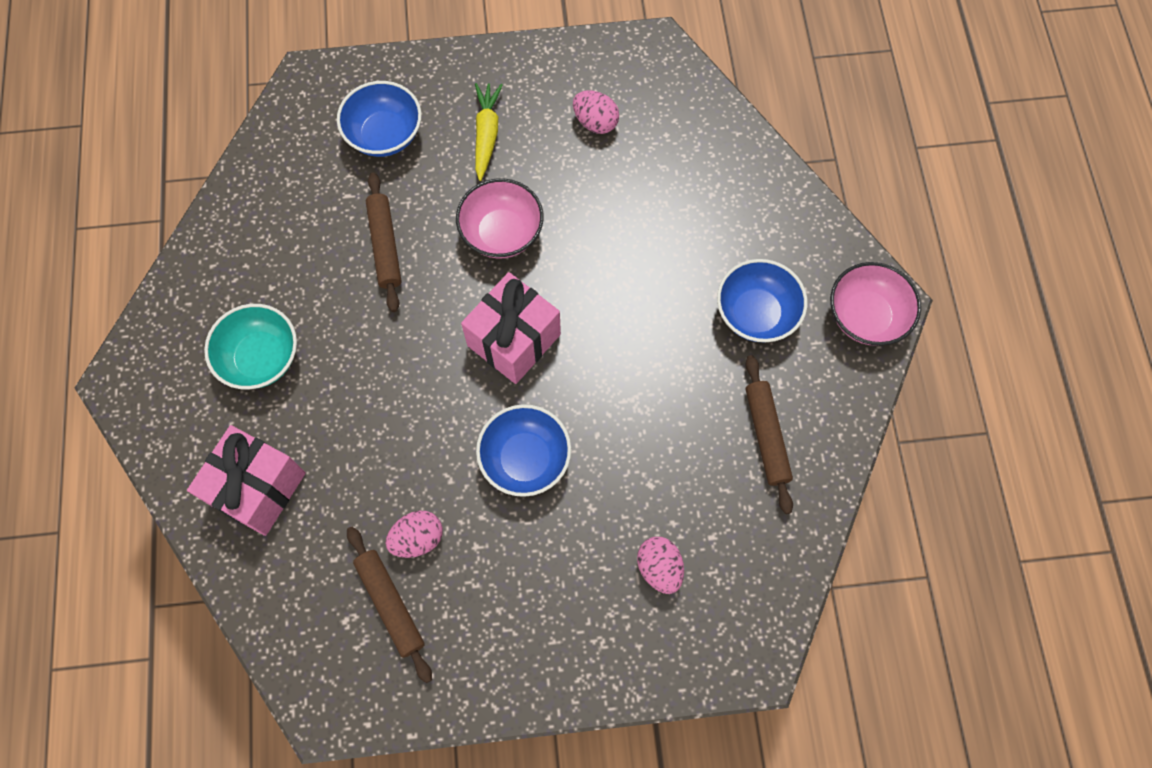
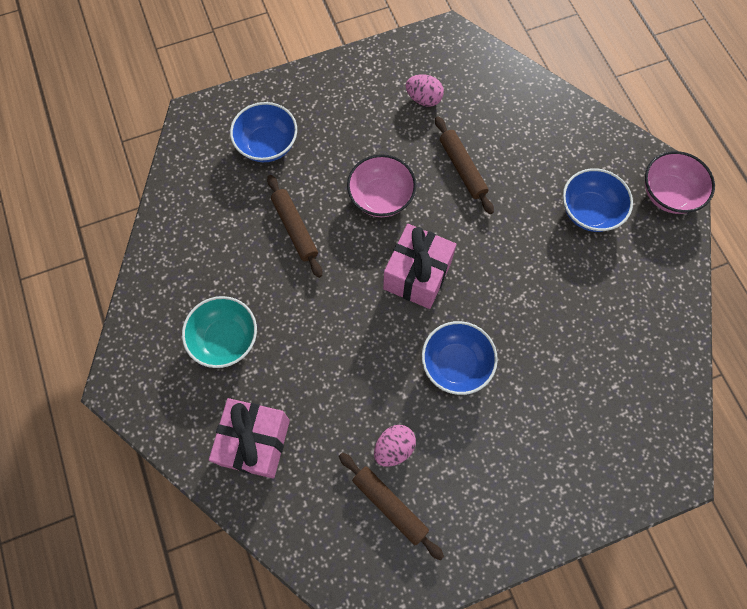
camera: 15 degrees left, 0 degrees up
yellow carrot [475,83,503,181] -> none
pink egg [637,537,684,594] -> none
brown rolling pin [746,355,793,514] -> brown rolling pin moved to [435,116,494,214]

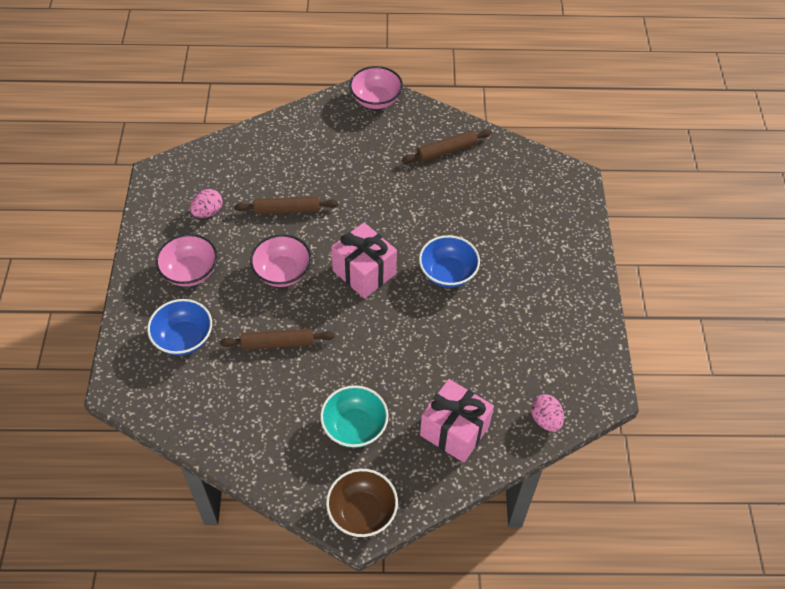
camera: 70 degrees left, 15 degrees down
brown rolling pin [339,453,444,561] -> brown rolling pin moved to [402,129,492,163]
pink egg [374,425,416,467] -> pink egg moved to [531,394,564,432]
blue bowl [563,168,633,232] -> none
none -> pink bowl [155,234,217,287]
none -> brown bowl [326,469,398,537]

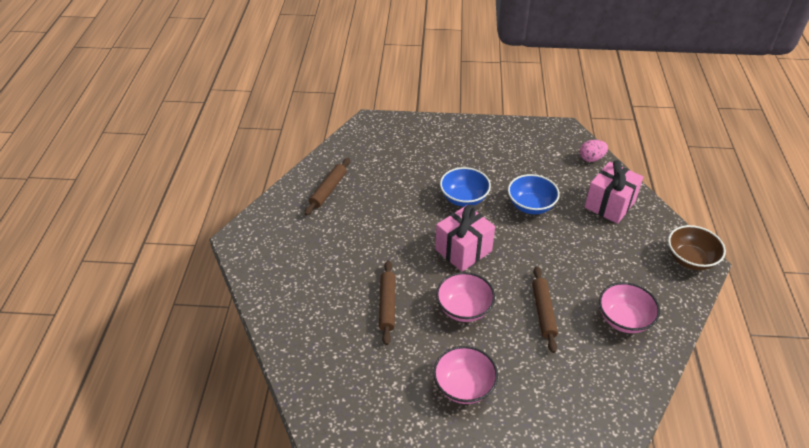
camera: 85 degrees left, 10 degrees down
blue bowl [147,299,212,356] -> blue bowl moved to [508,174,560,214]
pink egg [190,189,222,218] -> none
turquoise bowl [320,385,389,448] -> none
pink bowl [349,66,403,109] -> pink bowl moved to [599,282,660,333]
brown rolling pin [402,129,492,163] -> brown rolling pin turned 45 degrees clockwise [304,158,350,216]

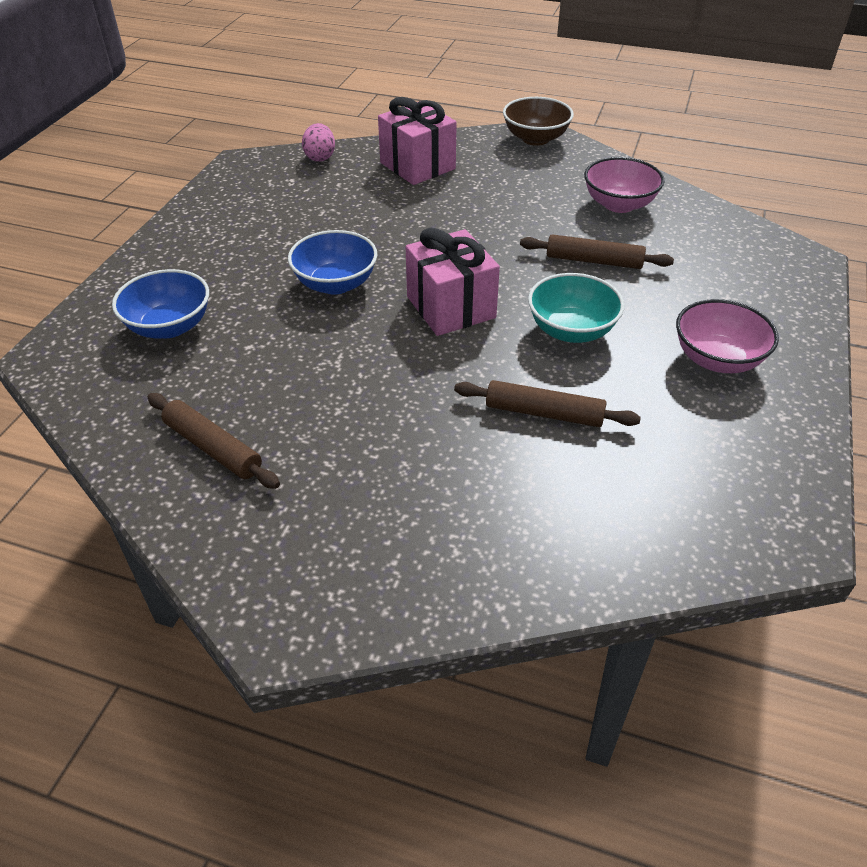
camera: 75 degrees left, 0 degrees up
pink bowl [436,272,495,322] -> turquoise bowl [528,273,625,343]
blue bowl [508,174,560,214] -> blue bowl moved to [112,269,209,339]

